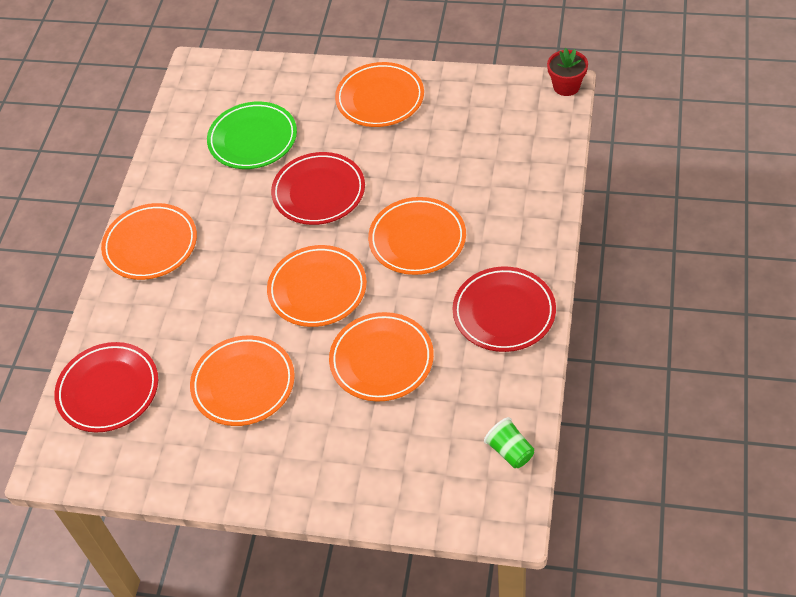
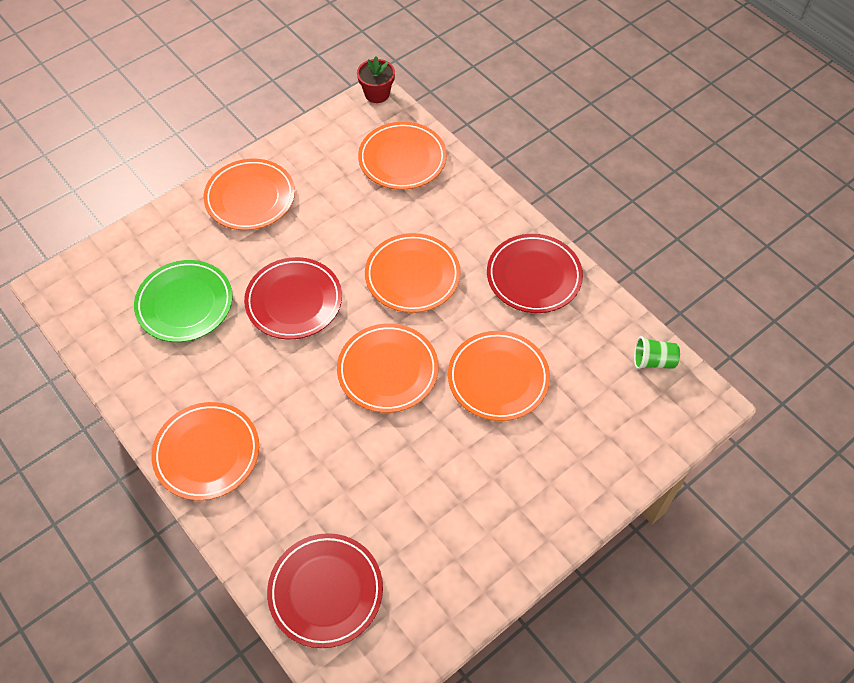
camera: 55 degrees left, 5 degrees up
orange plate [190,335,295,426] -> orange plate moved to [358,122,447,190]

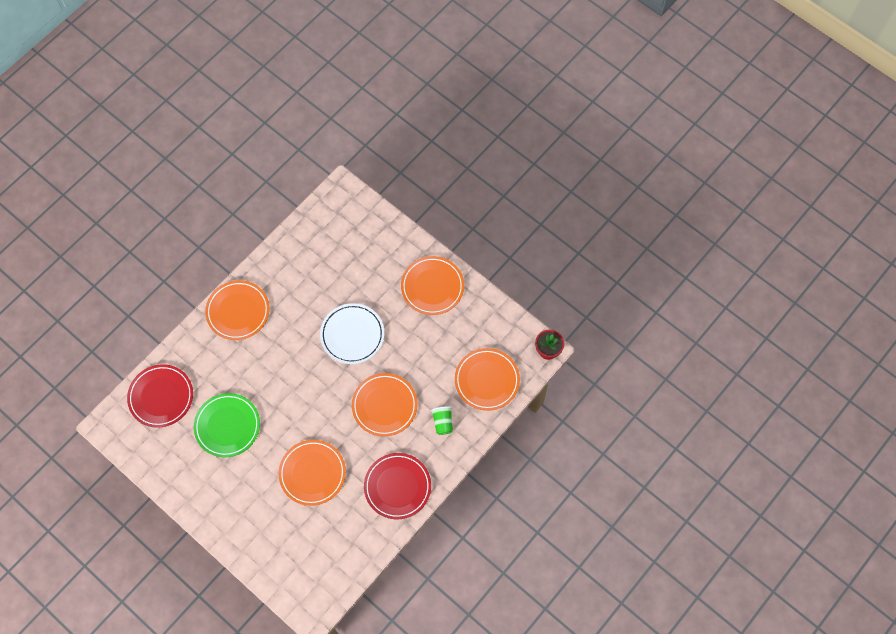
camera: 80 degrees right, 10 degrees up
green plate [134,260,233,342] -> green plate moved to [194,393,260,457]
red plate [244,257,342,339] -> white plate [320,303,384,364]
orange plate [337,323,439,413] -> none
green cup [634,336,680,369] -> green cup moved to [431,406,453,435]

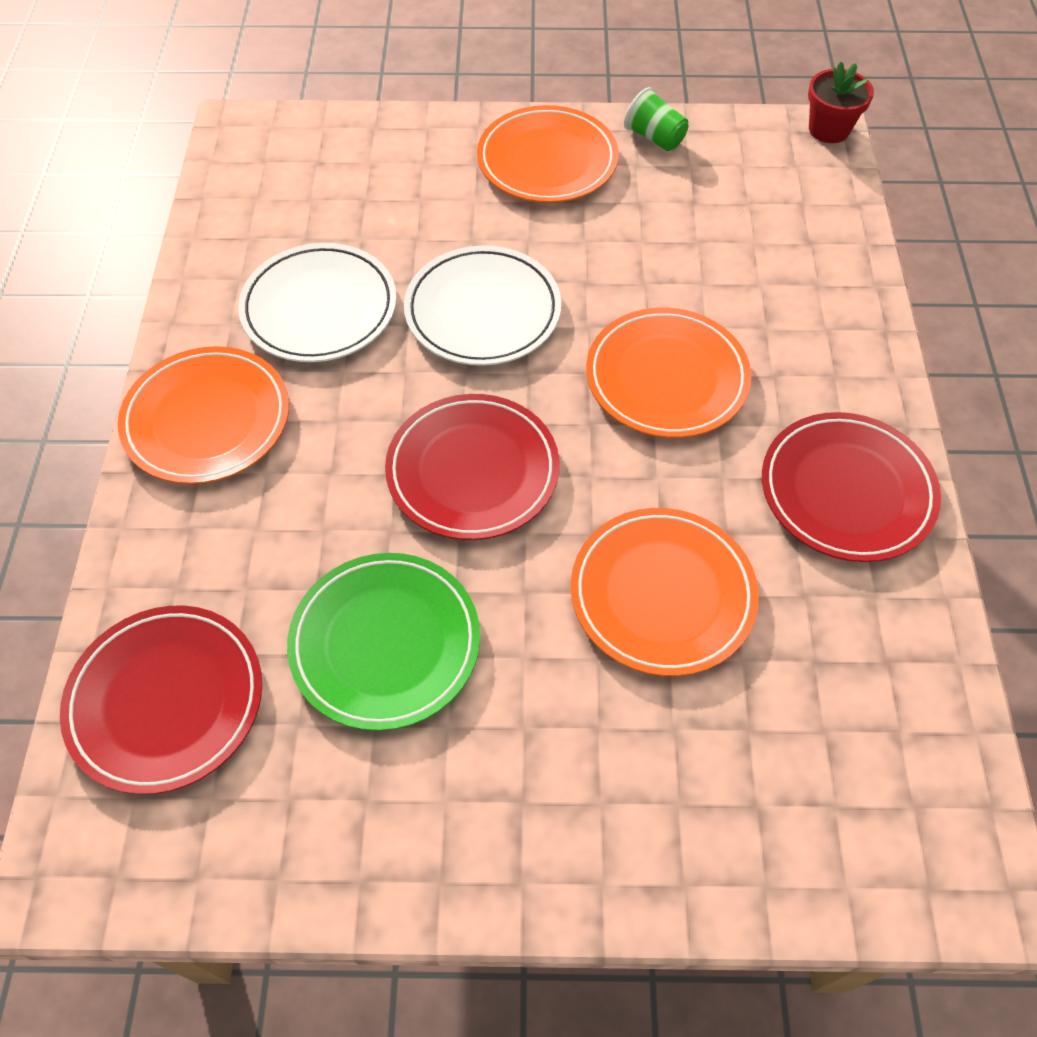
camera: 40 degrees left, 10 degrees down
green cup [431,406,453,435] -> green cup moved to [624,87,688,151]
orange plate [455,348,520,411] -> none
none -> white plate [238,243,396,362]
none -> red plate [385,394,559,540]

